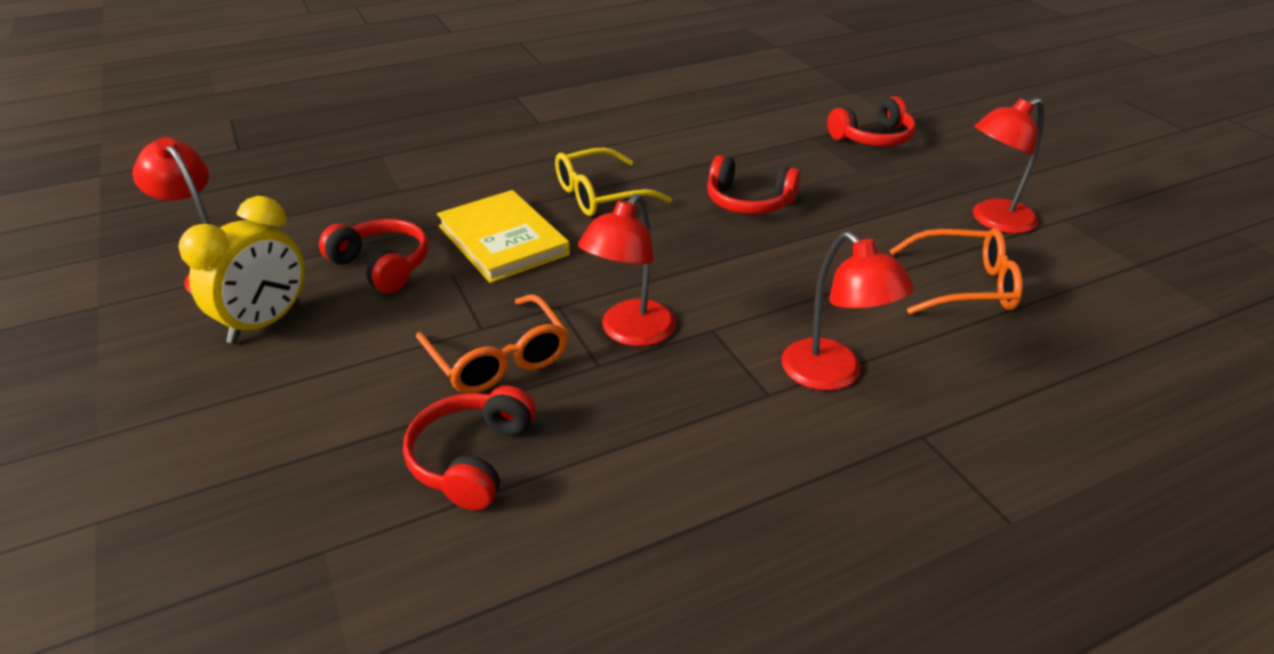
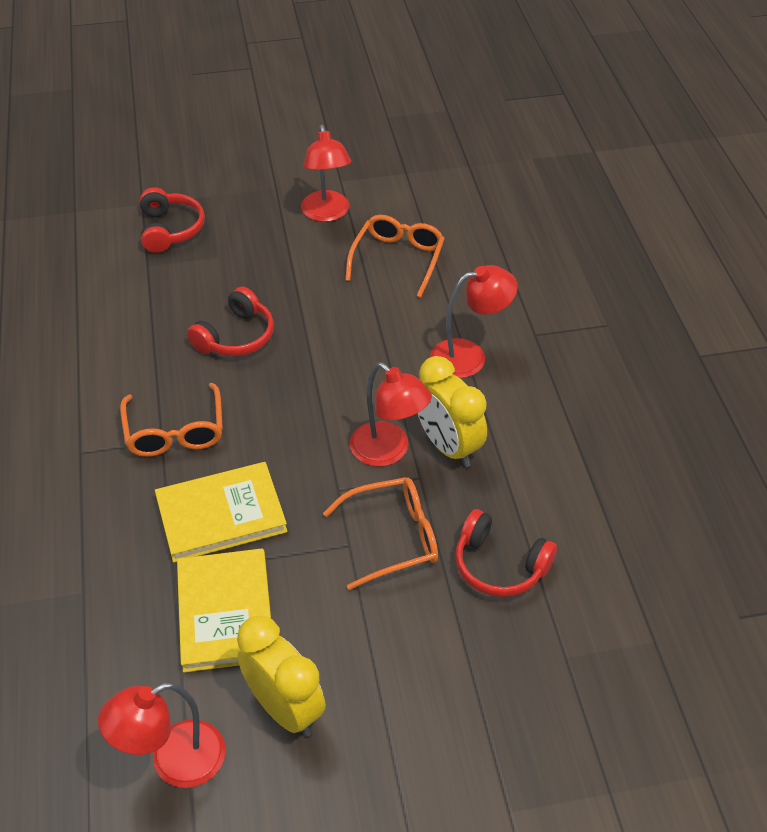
camera: 75 degrees left, 10 degrees up
red headphones [319,219,428,293] -> yellow book [177,548,271,673]
yellow glasses [555,148,672,216] -> orange glasses [120,383,223,457]
none -> yellow clock [418,356,487,467]

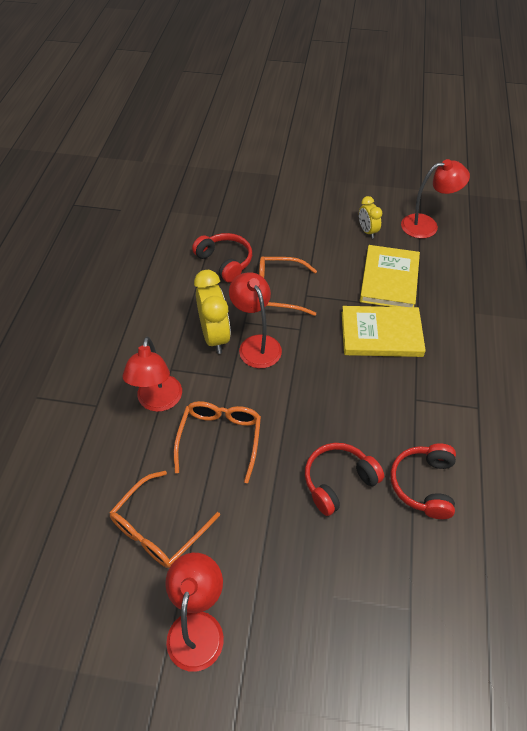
camera: 160 degrees left, 5 degrees up
orange glasses [120,383,223,457] -> orange glasses moved to [174,401,261,483]
red headphones [140,187,205,253] -> red headphones moved to [390,443,456,519]
yellow clock [237,615,326,737] -> yellow clock [359,196,382,238], size x0.57
red lamp [430,265,518,378] -> red lamp turned 90 degrees counterclockwise [122,337,182,412]

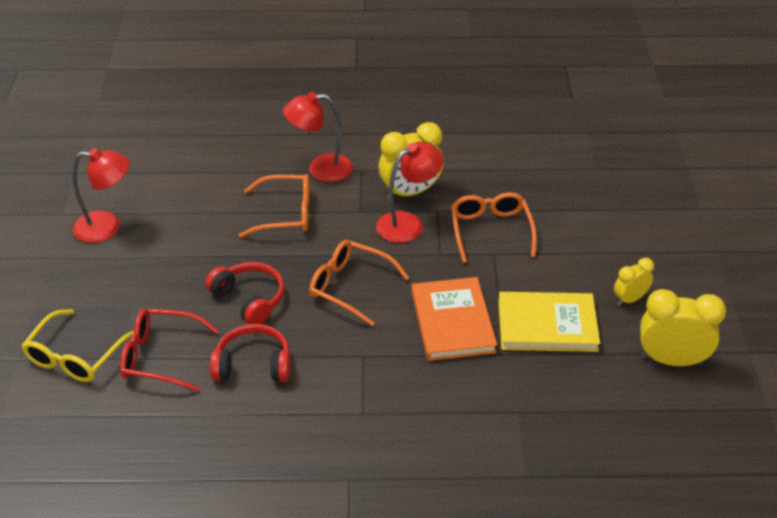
camera: 80 degrees right, 10 degrees down
orange glasses [109,471,220,568] -> orange glasses moved to [309,240,409,326]
red headphones [192,233,252,283] -> none
yellow book [342,306,426,357] -> orange book [412,277,497,361]
red lamp [401,159,470,239] -> yellow clock [640,289,726,366]
none -> yellow glasses [21,309,134,382]
none -> red glasses [120,308,219,392]

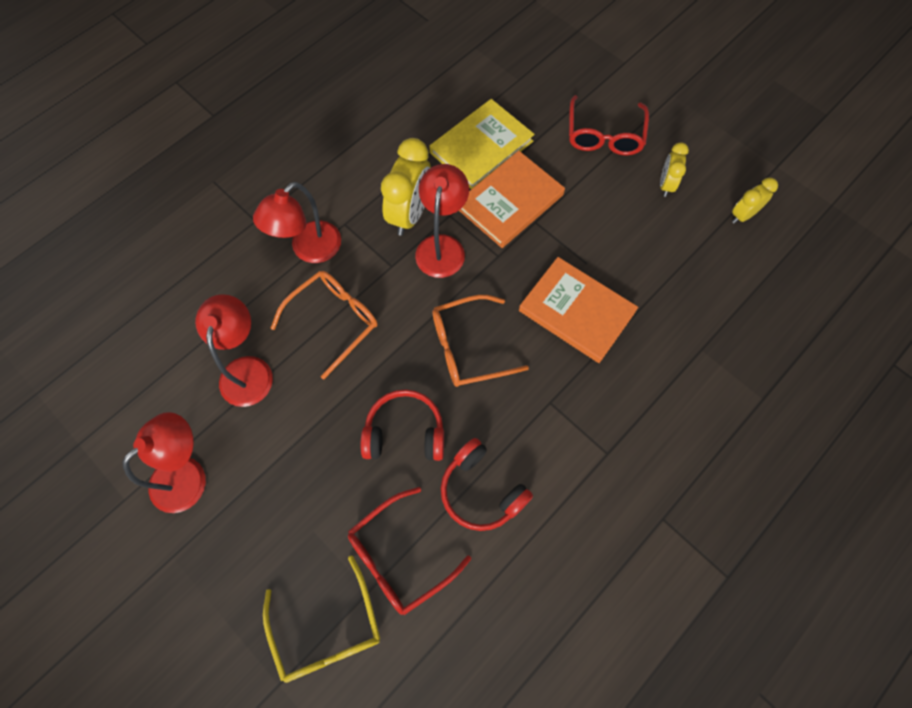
camera: 45 degrees left, 25 degrees up
red headphones [210,324,291,382] -> red headphones turned 90 degrees counterclockwise [441,438,533,531]
orange glasses [451,192,537,263] -> orange book [459,151,565,248]
yellow book [498,292,600,352] -> yellow book moved to [429,99,535,189]
yellow clock [640,289,726,366] -> yellow clock [732,178,778,224], size x0.57
none -> red lamp [195,294,273,407]
none -> red glasses [569,95,649,155]

